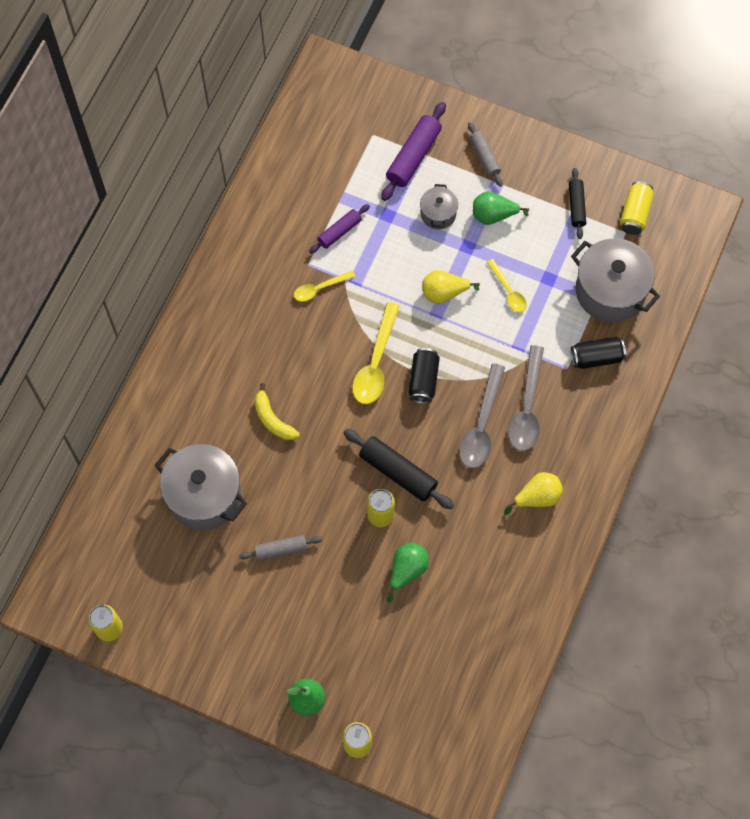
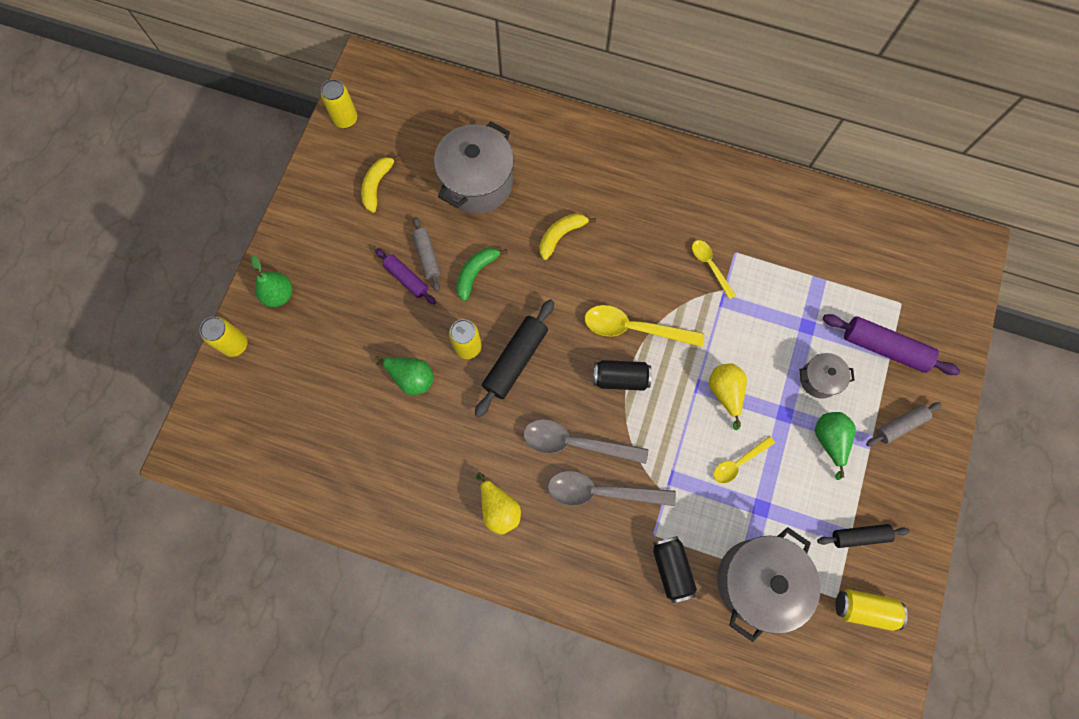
camera: 85 degrees right, 5 degrees up
purple rolling pin [309,204,370,254] -> purple rolling pin moved to [375,248,436,304]
none -> yellow banana [361,155,401,213]
none -> green banana [456,248,508,301]

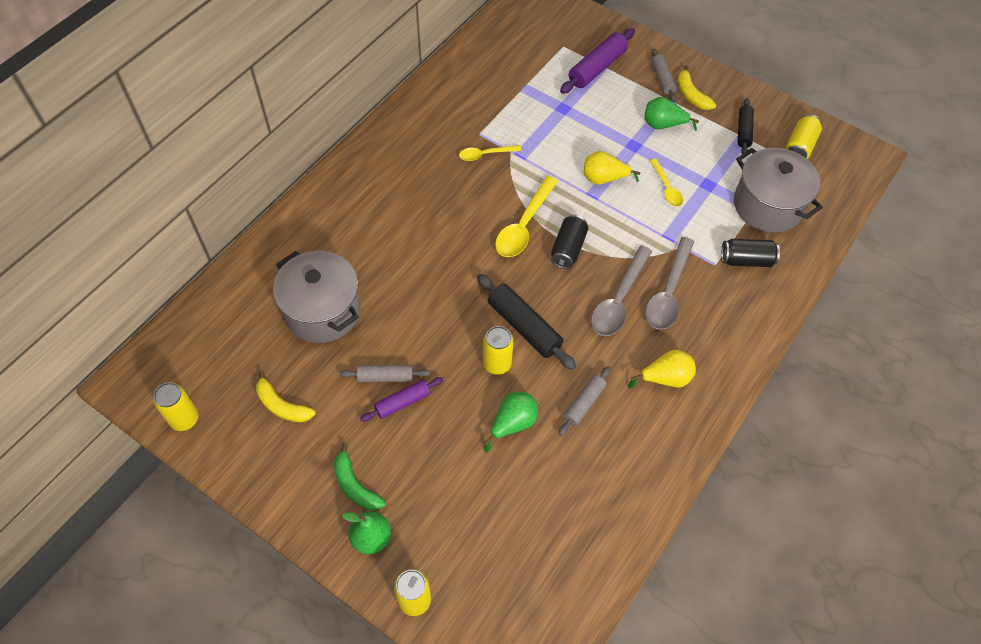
camera: 75 degrees left, 15 degrees down
green banana [456,248,508,301] -> green banana moved to [334,443,386,510]
yellow banana [539,213,596,260] -> yellow banana moved to [678,65,716,110]
grey pot [799,353,855,399] -> none
none -> grey rolling pin [559,366,611,436]

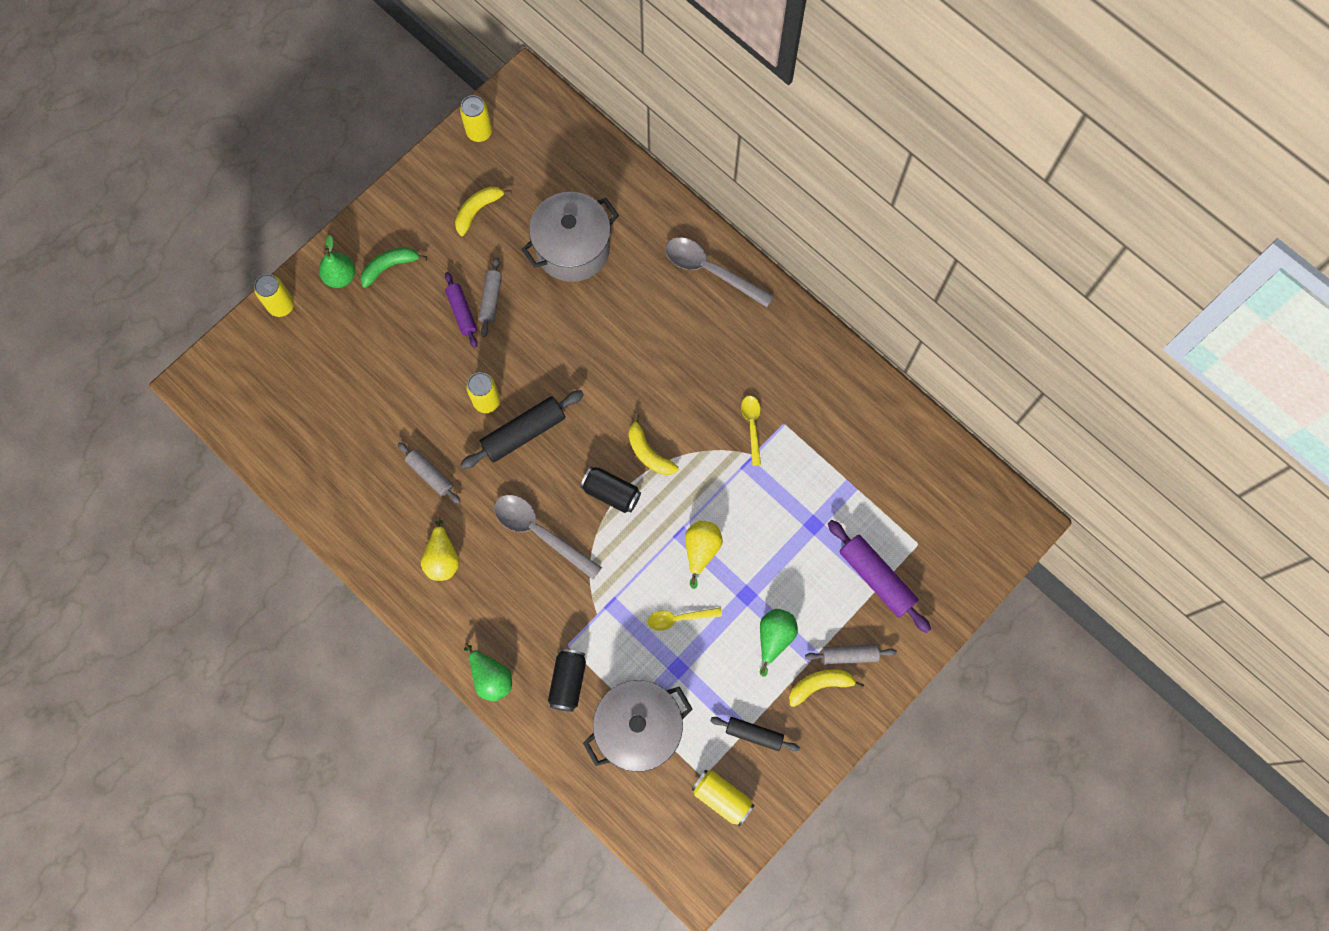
camera: 100 degrees right, 15 degrees up
green pear [484,392,538,453] -> green pear moved to [464,643,512,701]
yellow spoon [495,176,558,257] -> yellow banana [628,414,679,475]
grey spoon [645,237,694,330] -> grey spoon moved to [665,237,774,307]

